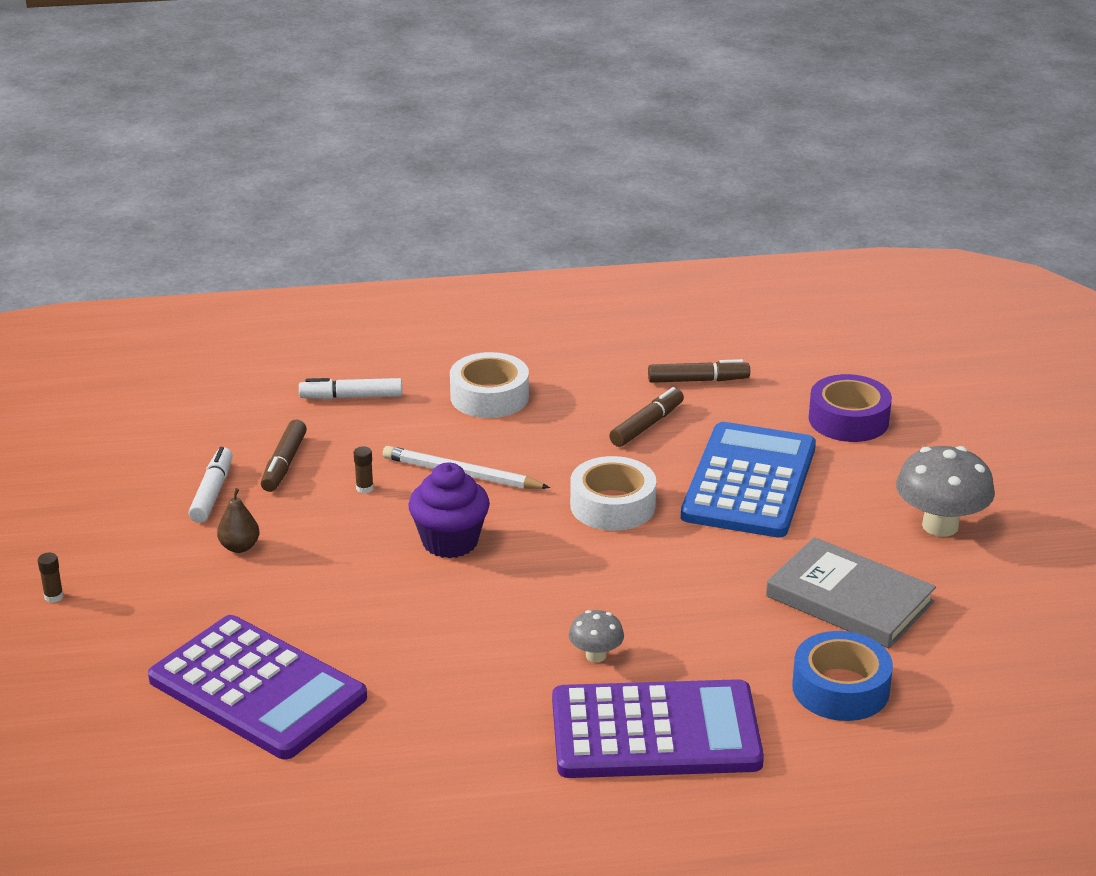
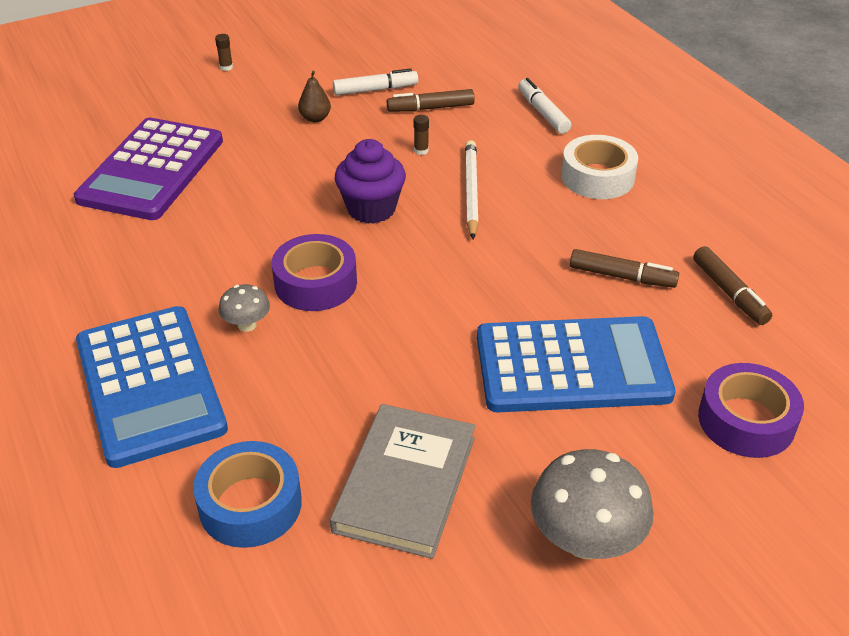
camera: 70 degrees right, 10 degrees up
purple calculator [552,679,764,778] -> blue calculator [76,306,228,468]
white tape [570,456,656,531] -> none
none -> purple tape [272,234,357,311]

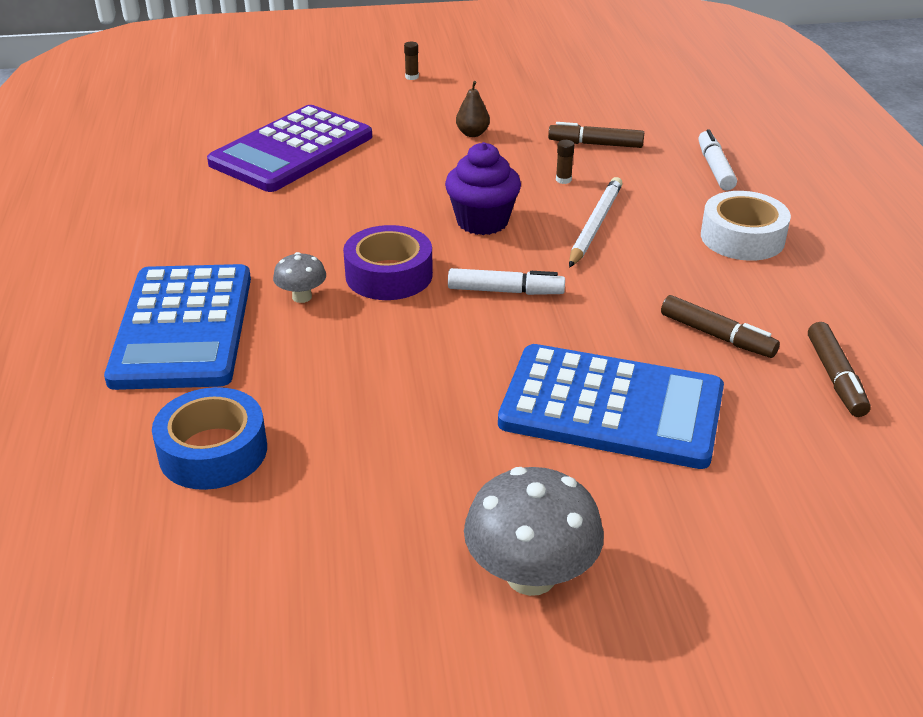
camera: 20 degrees right, 5 degrees down
grey book [330,404,475,559] -> none
white marker [333,68,418,96] -> white marker moved to [448,268,565,295]
purple tape [698,363,804,458] -> none

